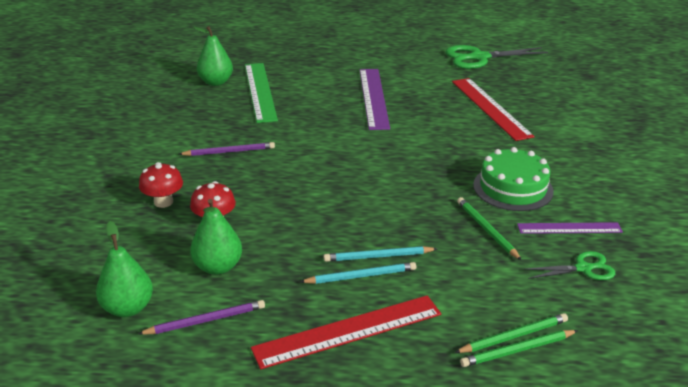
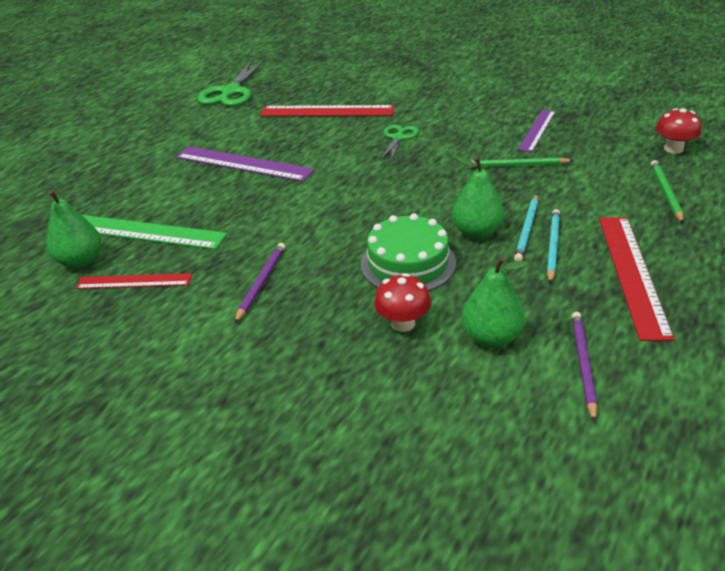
camera: 60 degrees left, 5 degrees up
green pear [96,221,153,317] -> green pear moved to [452,156,504,239]
red mushroom [139,162,183,208] -> red mushroom moved to [656,108,701,154]
green pencil [460,330,578,367] -> none
green cake [473,147,554,211] -> green cake moved to [361,213,456,291]
green scissors [524,251,615,280] -> green scissors moved to [380,125,419,161]
none -> red ruler [76,273,192,289]

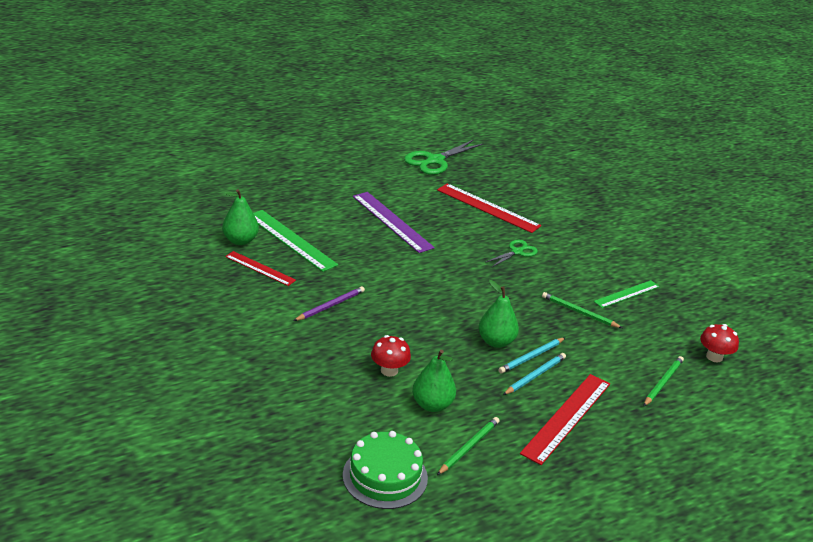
camera: 25 degrees right, 5 degrees down
green cake [361,213,456,291] -> green cake moved to [343,431,428,509]
purple ruler [518,110,555,152] -> green ruler [594,280,660,308]
purple pencil [572,312,598,422] -> green pencil [437,417,499,475]

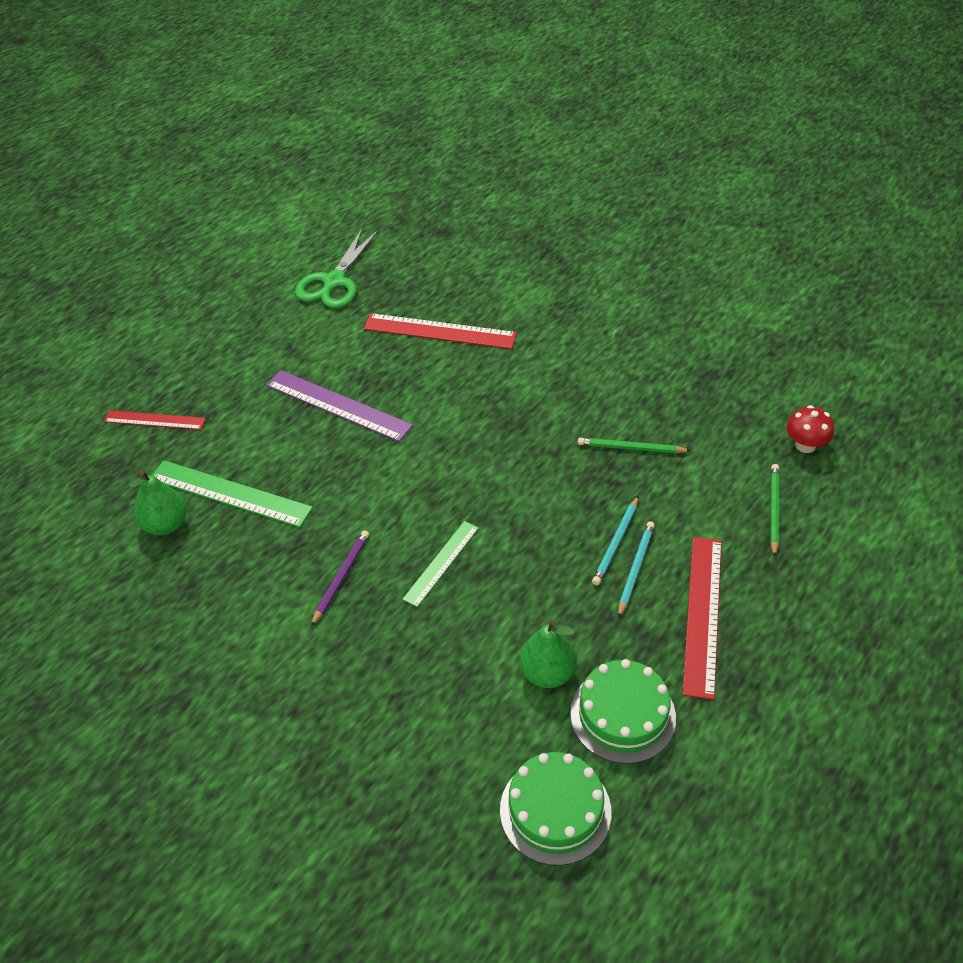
camera: 20 degrees left, 15 degrees up
red ruler [225,251,296,286] -> red ruler moved to [104,410,206,430]
red mushroom [371,335,411,377] -> none
green pencil [437,417,499,475] -> green cake [570,659,676,764]
green pear [478,280,519,348] -> none
green scissors [485,239,538,268] -> none
green ruler [594,280,660,308] -> green ruler moved to [402,521,479,607]

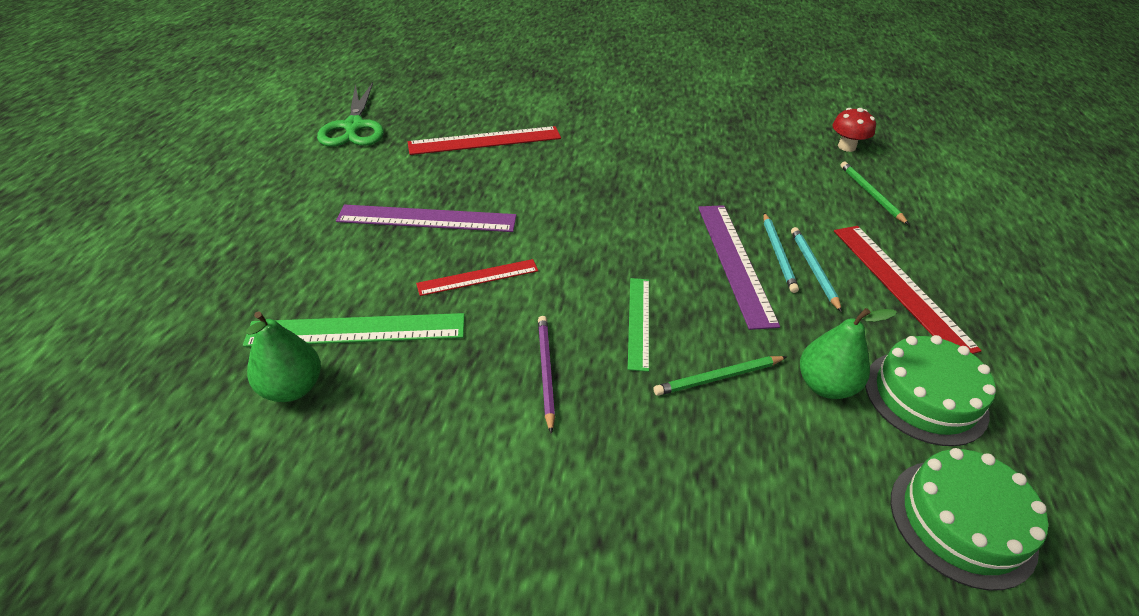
camera: 30 degrees left, 5 degrees down
red ruler [104,410,206,430] -> red ruler moved to [416,259,538,296]
green pencil [578,438,691,453] -> green pencil moved to [654,356,786,396]
none -> purple ruler [698,205,780,330]

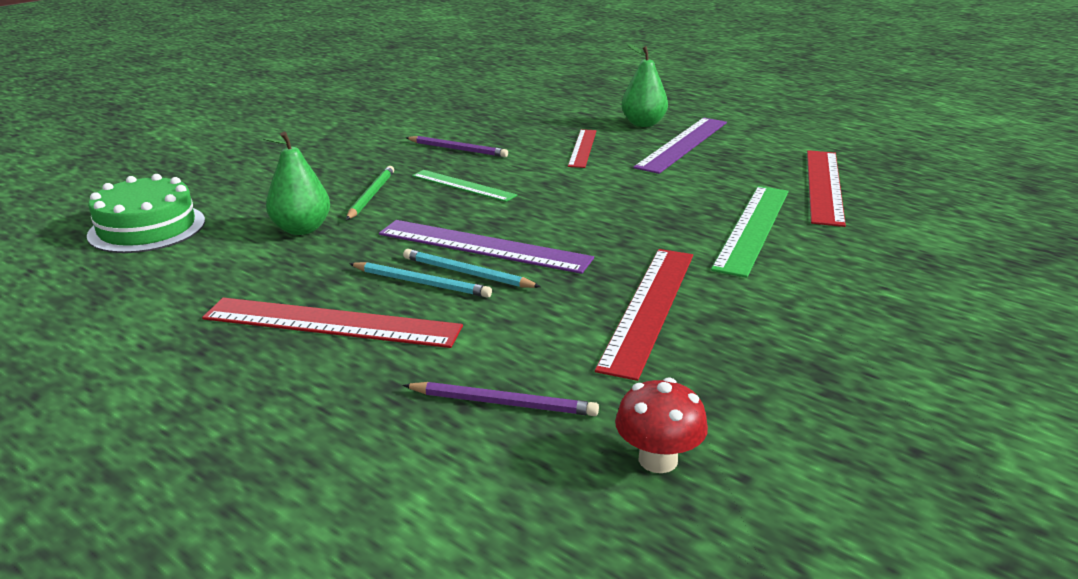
camera: 120 degrees right, 15 degrees down
green ruler [243,313,465,347] -> green ruler moved to [711,186,788,278]
green pear [246,311,321,402] -> green pear moved to [621,44,668,127]
green scissors [317,82,384,147] -> none
green pencil [840,162,909,225] -> purple pencil [403,382,599,416]
green cake [865,335,996,446] -> none
none -> red ruler [595,249,693,381]

